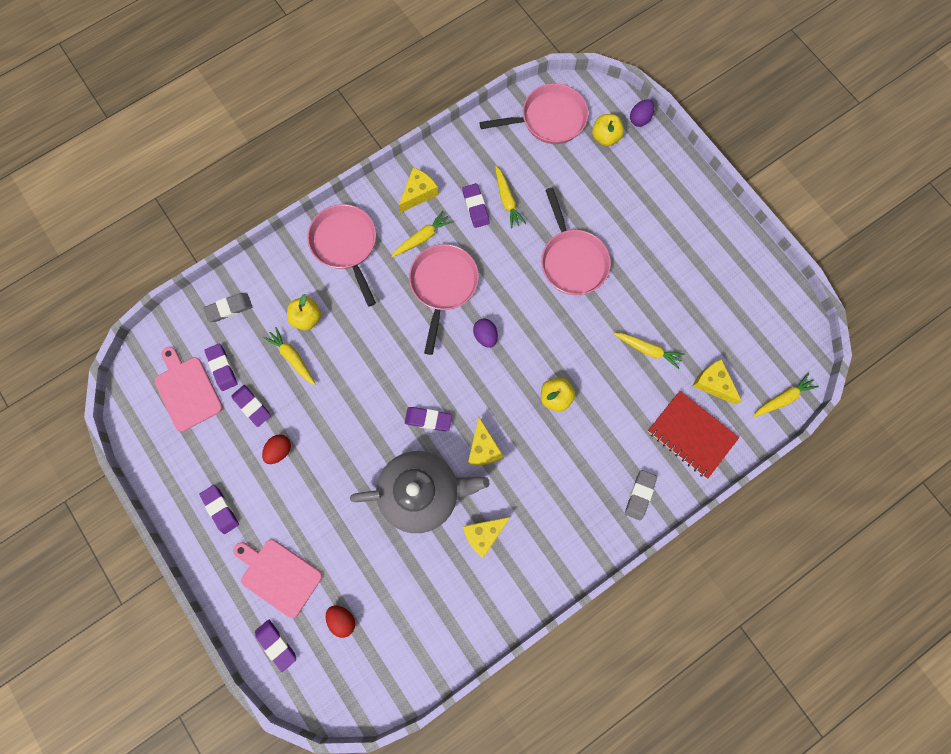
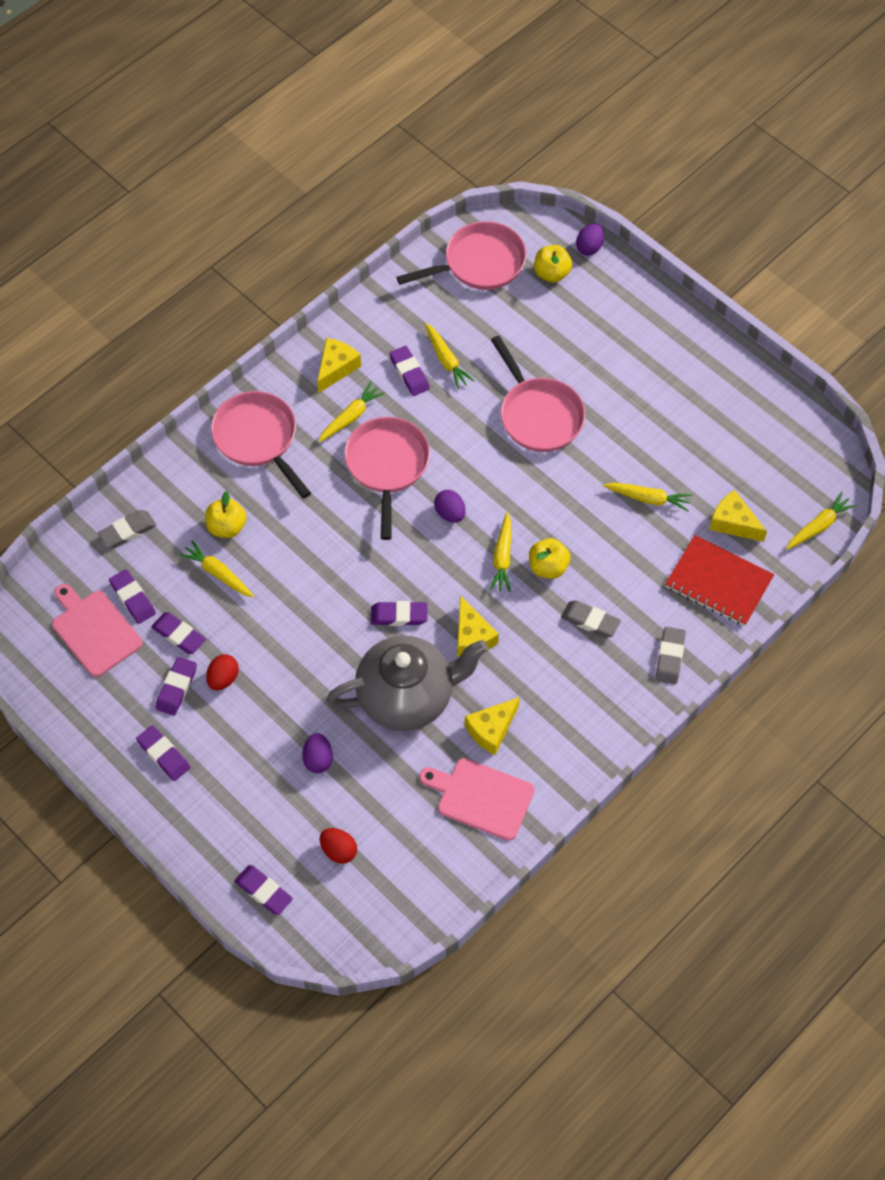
camera: 10 degrees left, 15 degrees down
pink cutting board [233,539,322,618] -> pink cutting board moved to [419,758,535,841]
none -> purple eraser [155,657,197,716]
none -> purple egg [302,733,333,773]
none -> yellow carrot [490,512,511,592]
none -> grey eraser [561,600,621,638]

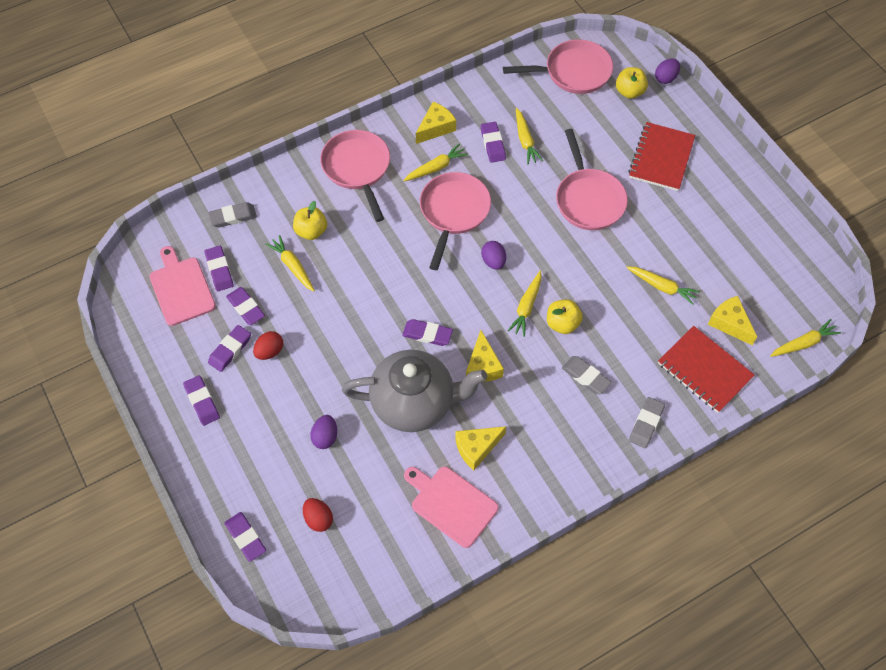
camera: 15 degrees right, 0 degrees up
none -> red notebook [628,122,695,191]

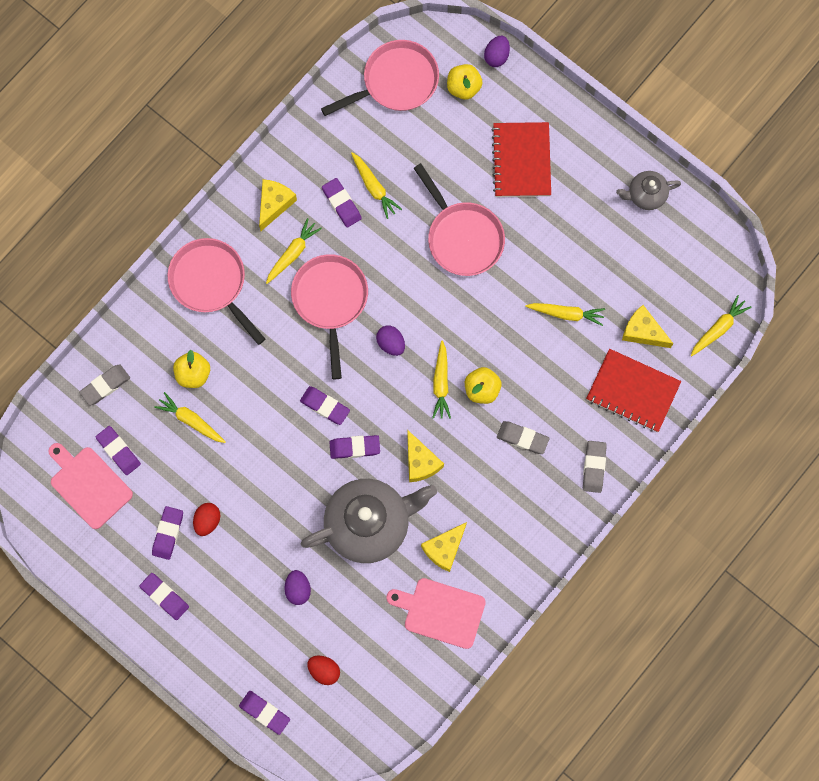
camera: 20 degrees left, 15 degrees up
purple eraser [226,287,265,325] -> purple eraser moved to [300,386,350,425]
none -> grey teapot [616,171,681,210]

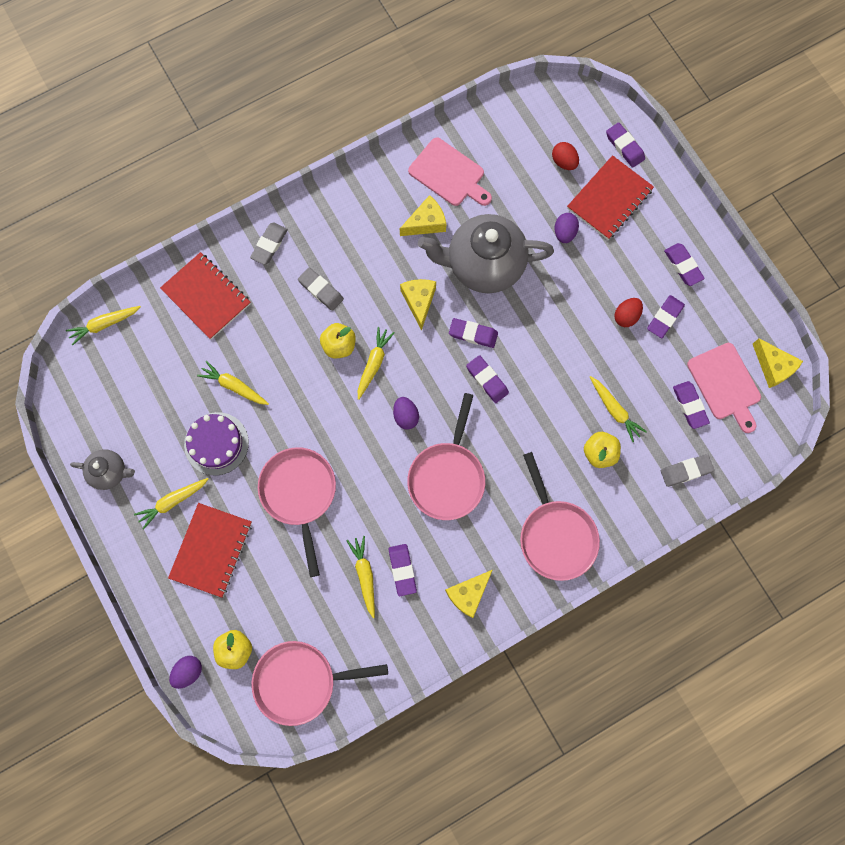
camera: 160 degrees left, 0 degrees up
yellow carrot [266,218,322,284] -> yellow carrot moved to [134,478,208,530]
yellow cheese [622,305,673,348] -> yellow cheese moved to [753,339,803,388]
none -> purple cake [184,412,249,475]
none -> red notebook [567,155,654,240]

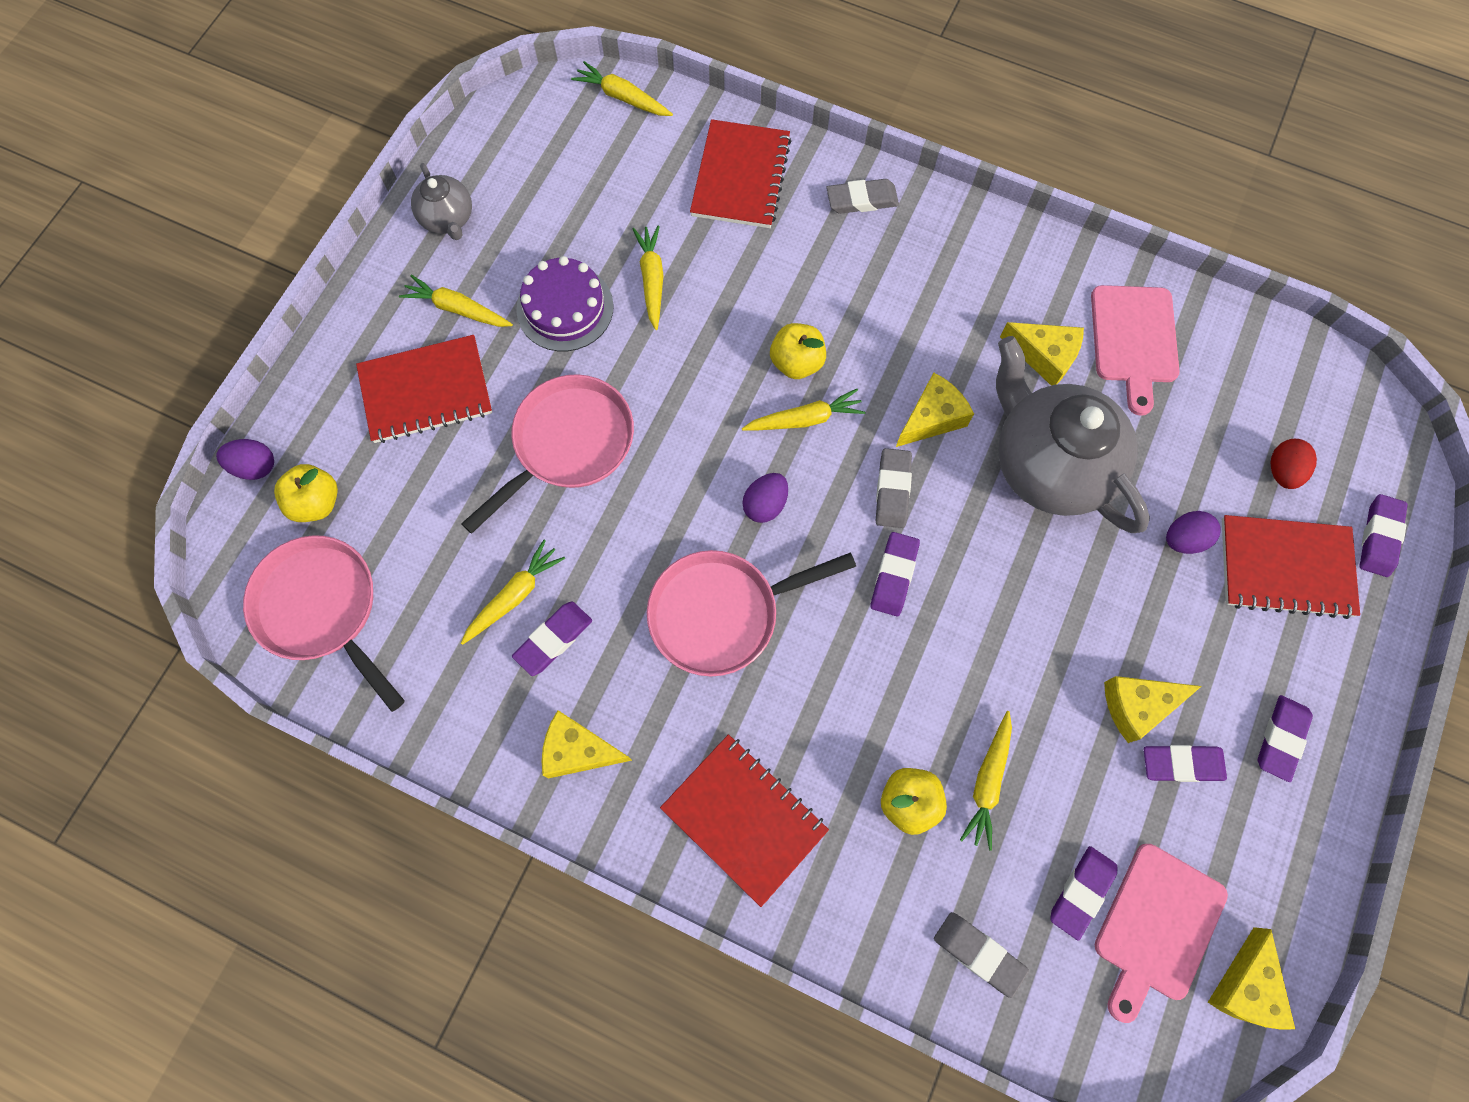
camera: 55 degrees right, 5 degrees down
grey eraser [298,268,344,311] -> grey eraser moved to [876,448,912,528]
purple eraser [449,318,498,348] -> none
pink pan [520,452,600,581] -> red notebook [660,734,829,907]
red egg [614,298,643,327] -> yellow cheese [1104,676,1202,743]

